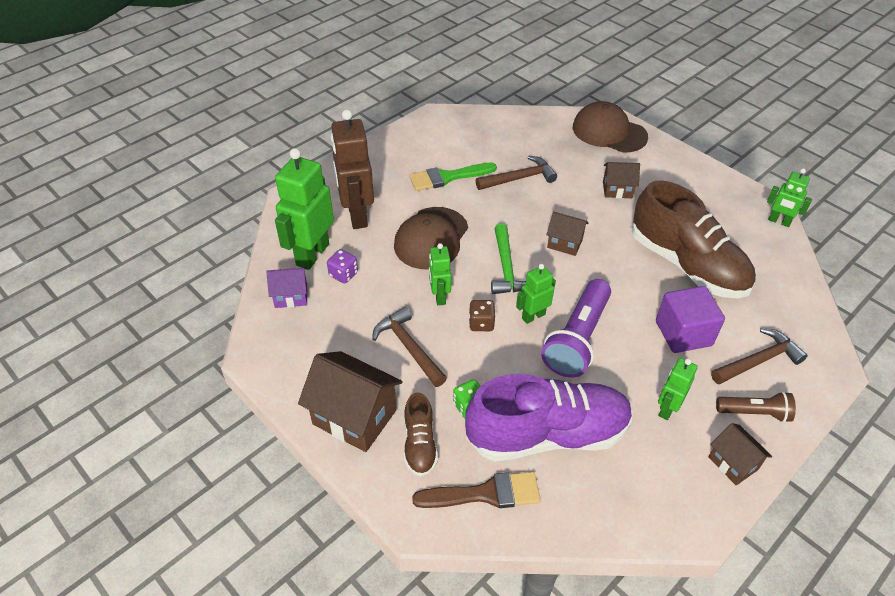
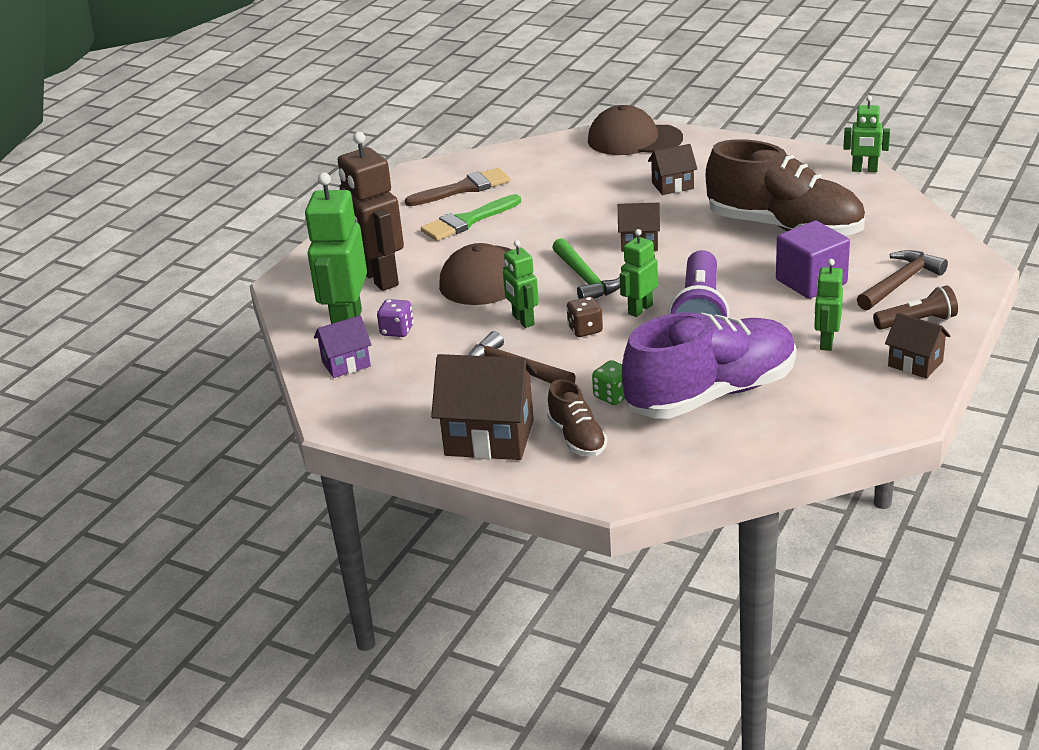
camera: 15 degrees left, 15 degrees down
brown brush [412,472,540,508] -> brown brush moved to [405,168,510,206]
brown hammer [476,156,557,190] -> none

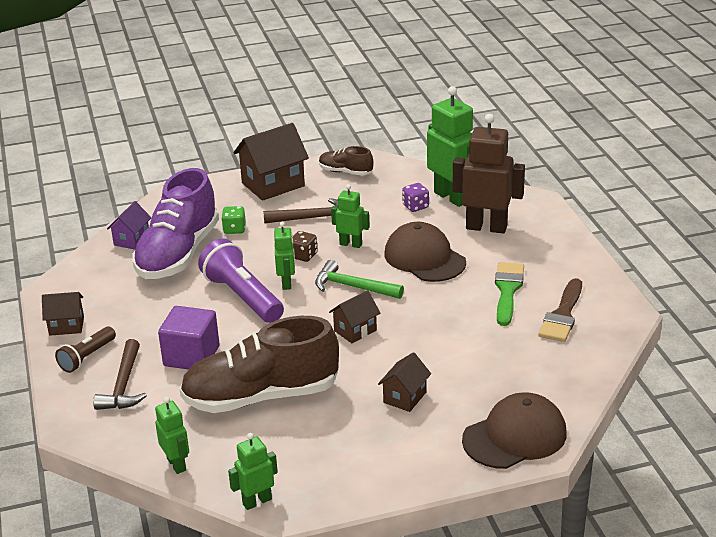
camera: 135 degrees right, 0 degrees up
purple house [314,315,372,378] -> purple house moved to [107,201,152,250]
brown shoe [547,379,607,457] -> brown shoe moved to [319,146,373,176]
green robot [814,259,843,351] -> green robot moved to [155,397,189,474]

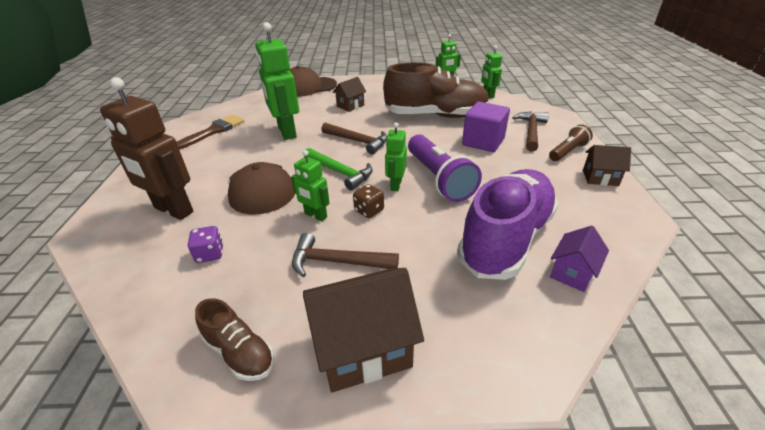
camera: 165 degrees left, 5 degrees up
green dice [221,206,246,234] -> none
brown house [329,290,380,343] -> brown hammer [321,123,387,154]
green robot [427,86,473,207] -> green robot moved to [255,22,299,140]
green brush [495,262,524,326] -> none

